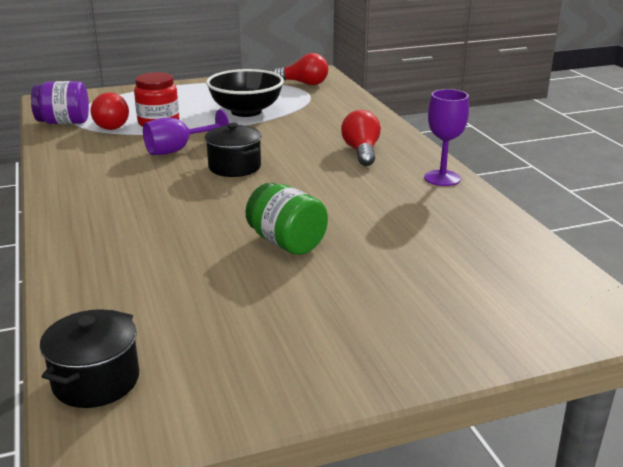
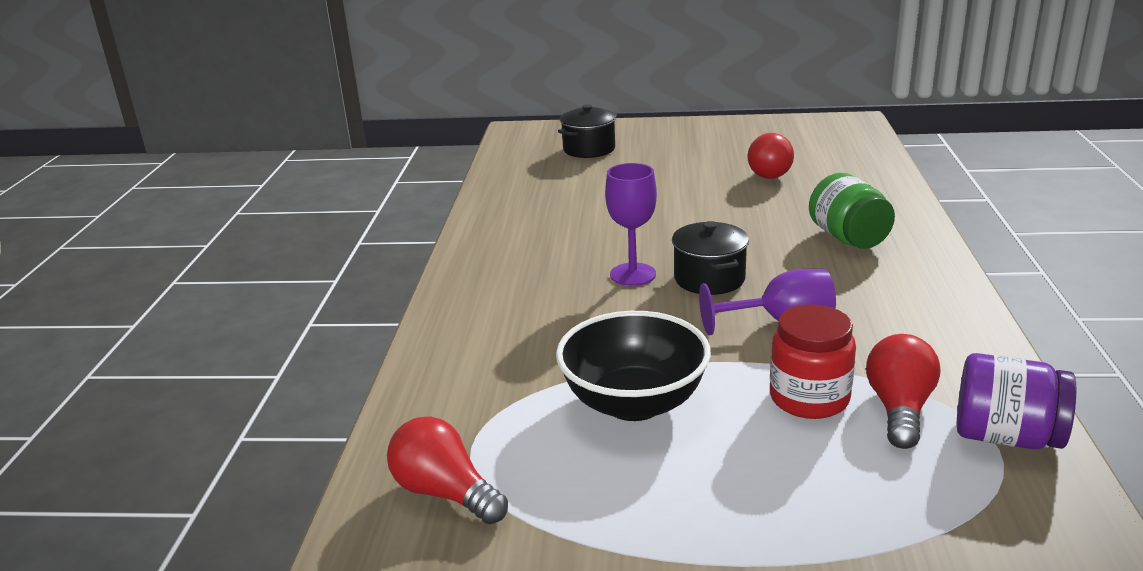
camera: 155 degrees left, 0 degrees up
black pot [40,309,139,408] -> black pot moved to [558,104,617,158]
green jar [245,183,328,255] -> green jar moved to [809,173,895,249]
red light bulb [341,110,381,166] -> red light bulb moved to [748,133,794,179]
purple goblet [424,89,469,186] -> purple goblet moved to [605,163,657,286]

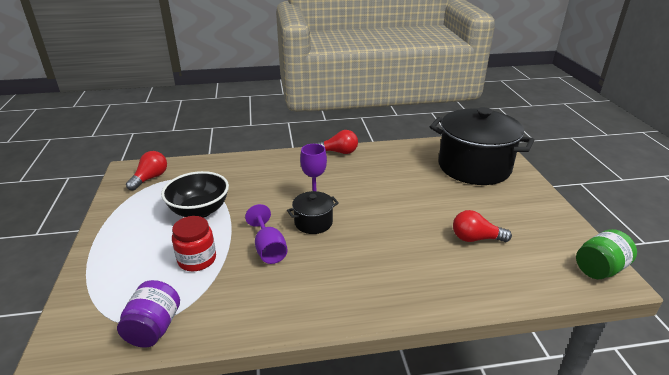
camera: 75 degrees right, 5 degrees up
black pot [558,104,617,158] -> black pot [430,107,535,185], size x2.23
green jar [809,173,895,249] -> green jar moved to [576,229,637,279]
red light bulb [866,334,940,449] -> red light bulb moved to [315,130,358,154]

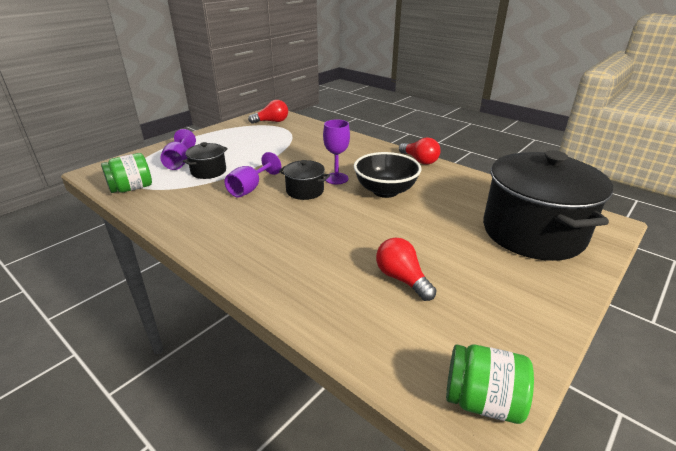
camera: 50 degrees right, 0 degrees up
purple jar [117,280,180,348] -> green jar [101,153,152,193]
black bowl [161,171,229,218] -> black bowl moved to [354,152,421,198]
red jar [172,216,216,271] -> black pot [183,142,228,179]
none -> purple goblet [160,129,196,170]

